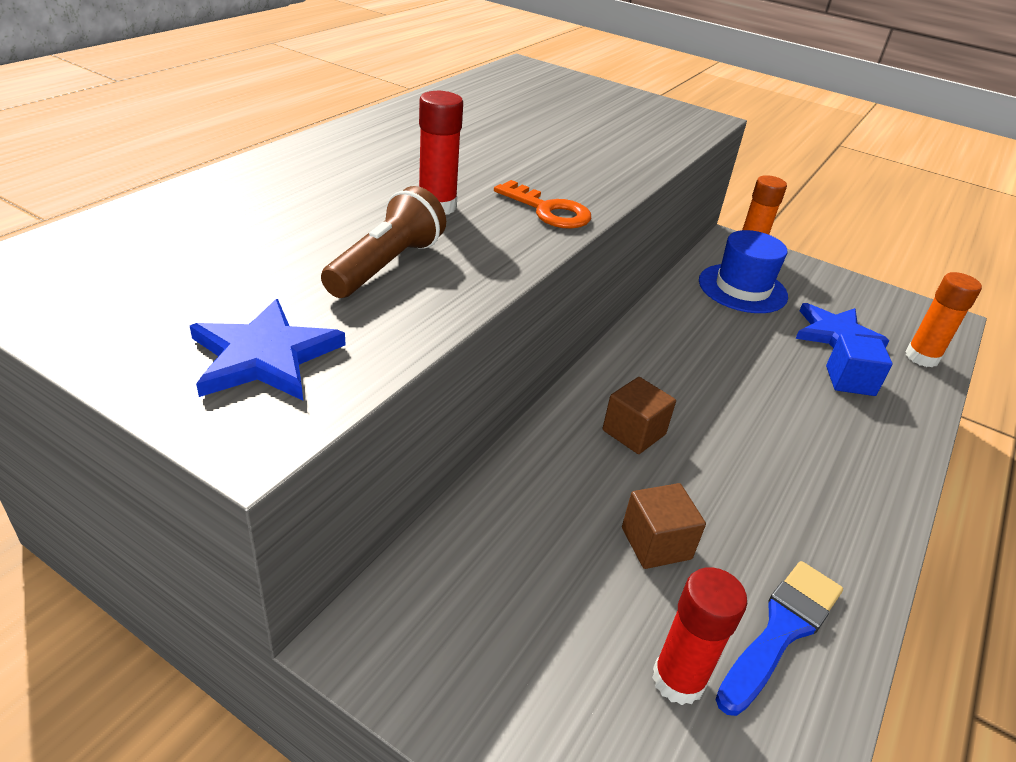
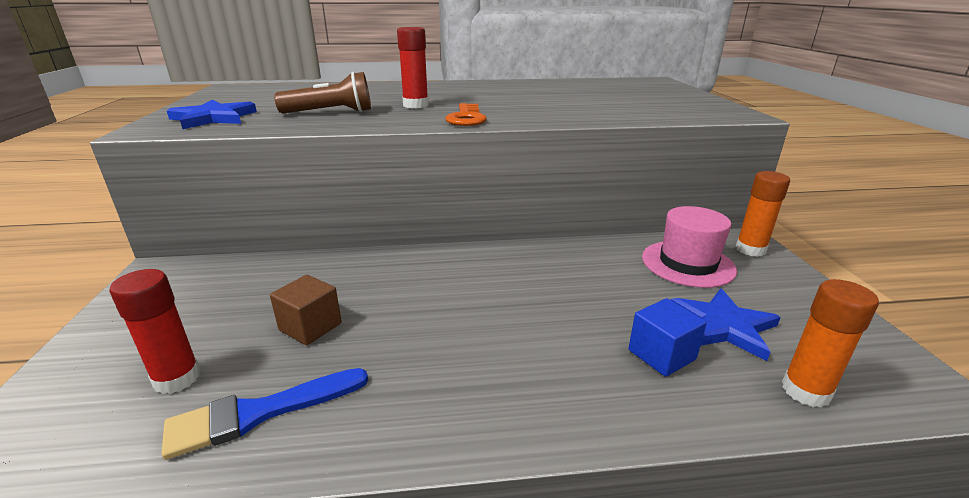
camera: 55 degrees right, 10 degrees down
brown cube [603,377,676,454] -> none
blue hat [699,230,788,313] -> pink hat [642,206,737,288]
blue brush [715,561,843,716] -> blue brush turned 150 degrees clockwise [161,368,368,460]

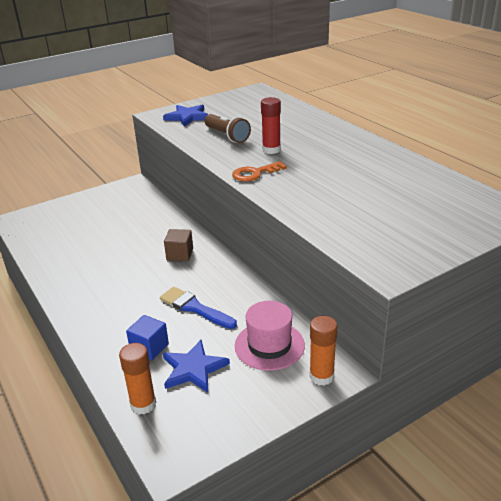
camera: 65 degrees right, 5 degrees up
red glue stick [109,269,200,394] -> none
blue brush [161,368,368,460] -> blue brush moved to [160,287,237,329]
brown cube [270,275,342,345] -> brown cube moved to [164,229,193,261]

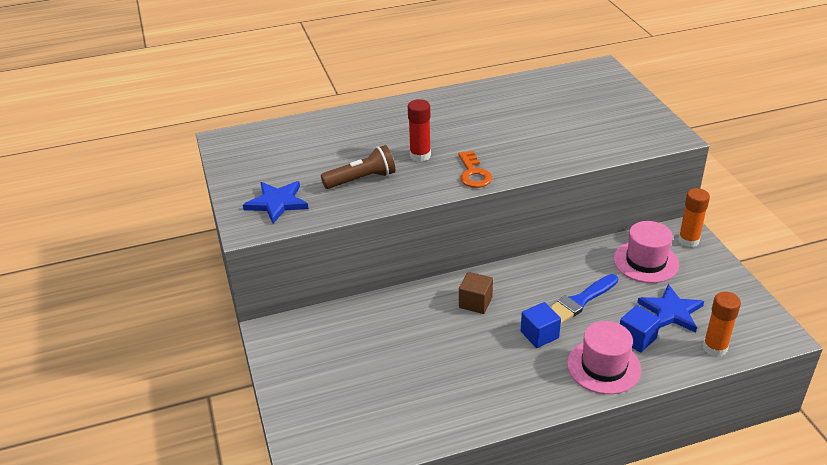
camera: 75 degrees left, 5 degrees up
none -> blue cube [521,302,561,348]
none -> pink hat [567,321,641,394]

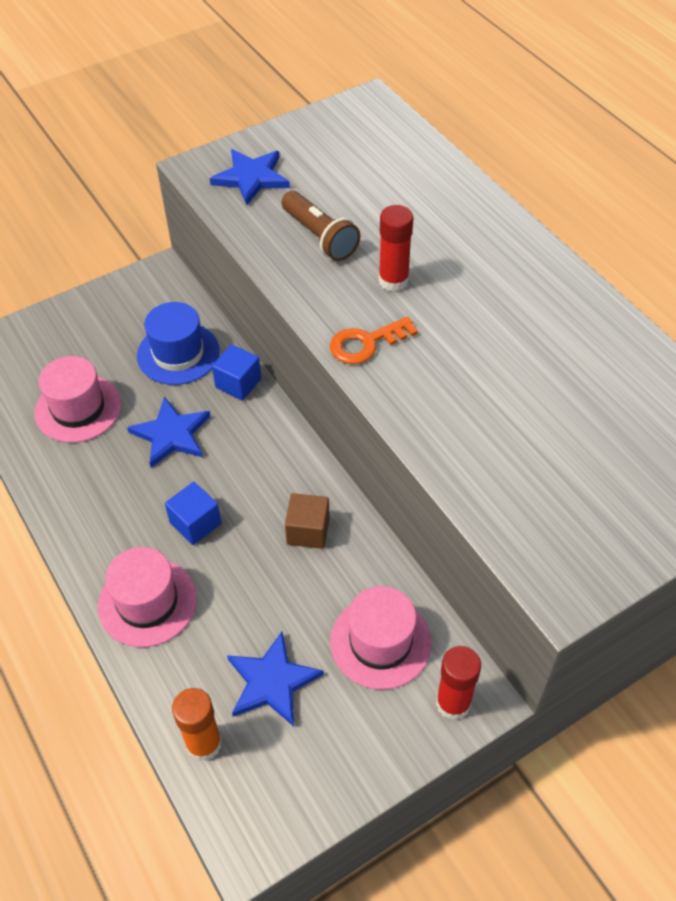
camera: 75 degrees right, 15 degrees up
brown cube [459,272,493,314] -> brown cube moved to [285,493,330,549]
blue brush [550,274,618,324] -> none
blue cube [620,305,661,353] -> blue cube moved to [212,344,261,400]
orange glue stick [678,188,710,247] -> red glue stick [436,646,481,720]
none -> pink hat [35,356,121,443]
none -> blue star [127,397,211,468]
none -> blue hat [137,302,220,385]

